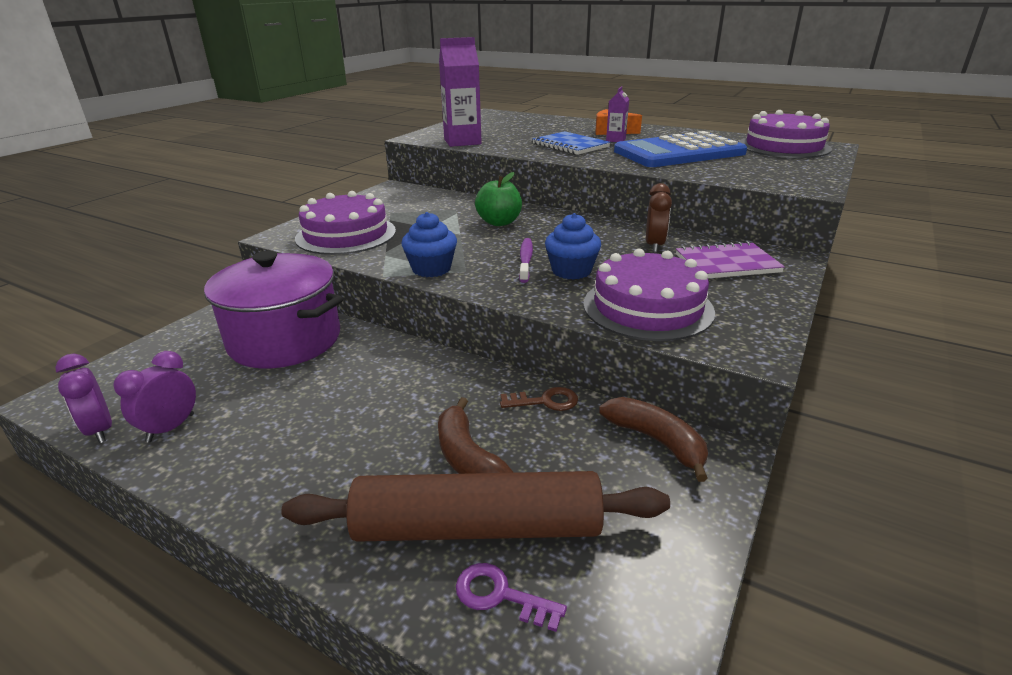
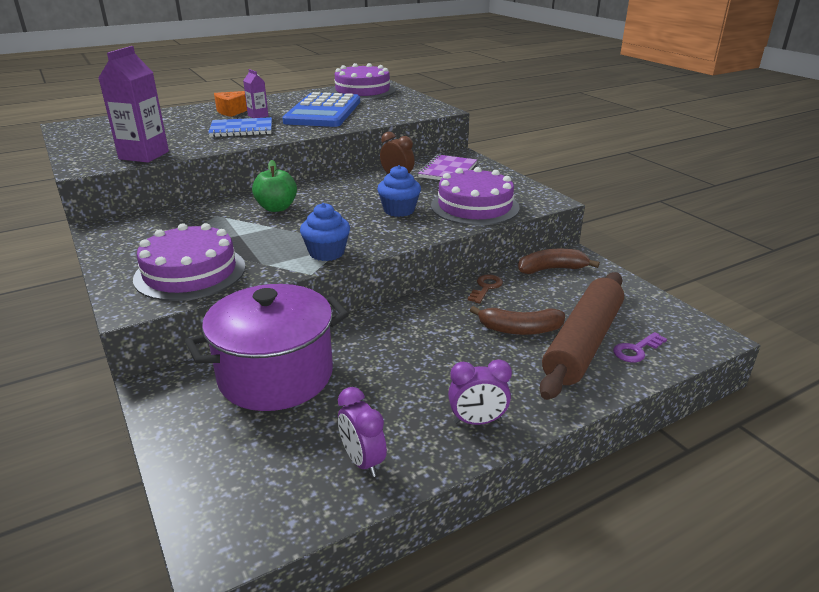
camera: 60 degrees left, 0 degrees up
purple clock [55,354,112,443] -> purple clock moved to [448,359,512,425]
purple toothbrush [519,238,533,283] -> none

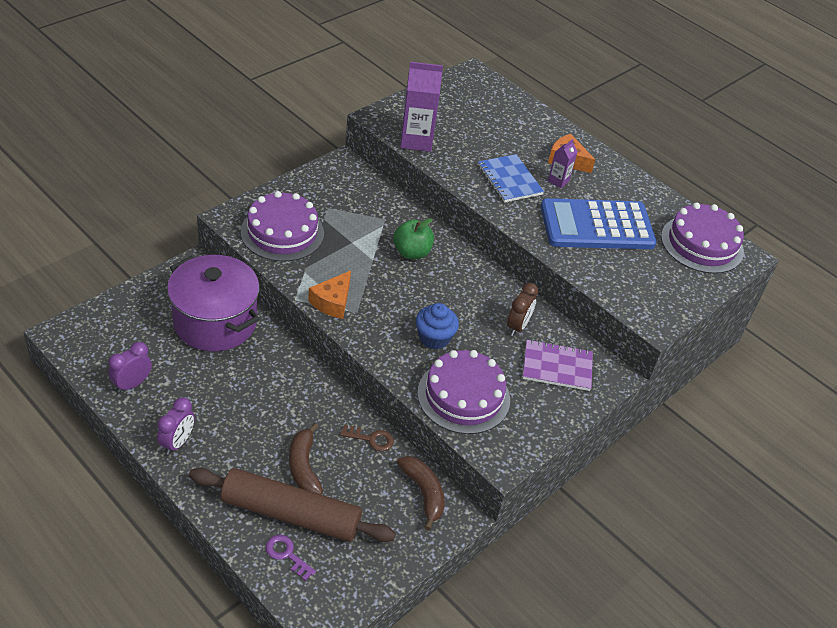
camera: 70 degrees right, 15 degrees up
blue cupcake [300,203,350,261] -> orange cheese [308,271,351,319]
purple clock [448,359,512,425] -> purple clock turned 135 degrees counterclockwise [157,397,195,455]

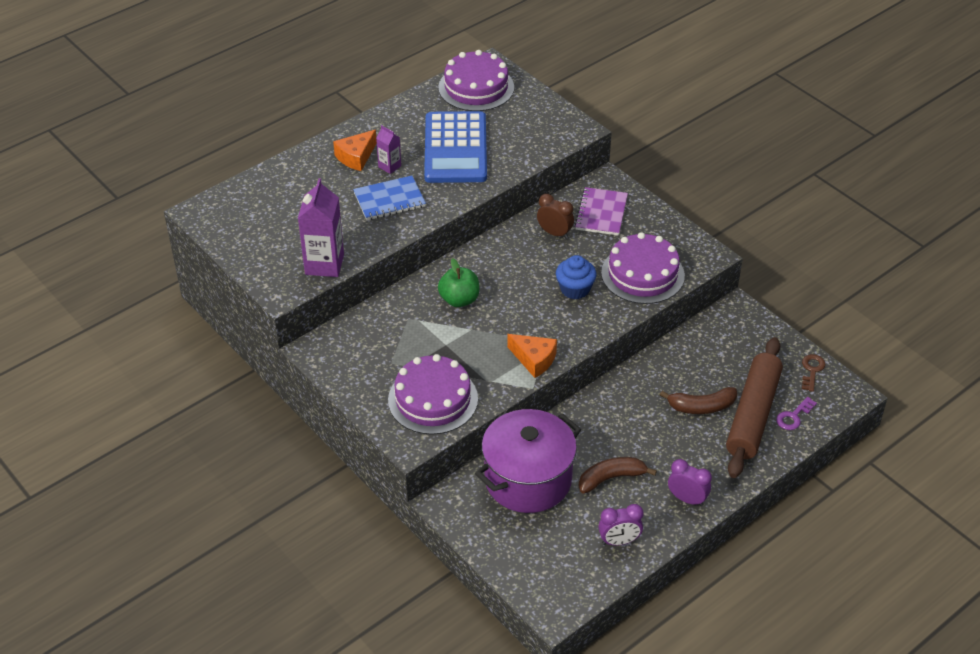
camera: 80 degrees left, 0 degrees up
purple clock [108,342,152,393] -> purple clock turned 60 degrees counterclockwise [598,504,643,546]
brown key [340,425,394,451] -> brown key moved to [802,354,825,392]
brown banana [397,456,444,530] -> brown banana moved to [578,457,657,494]

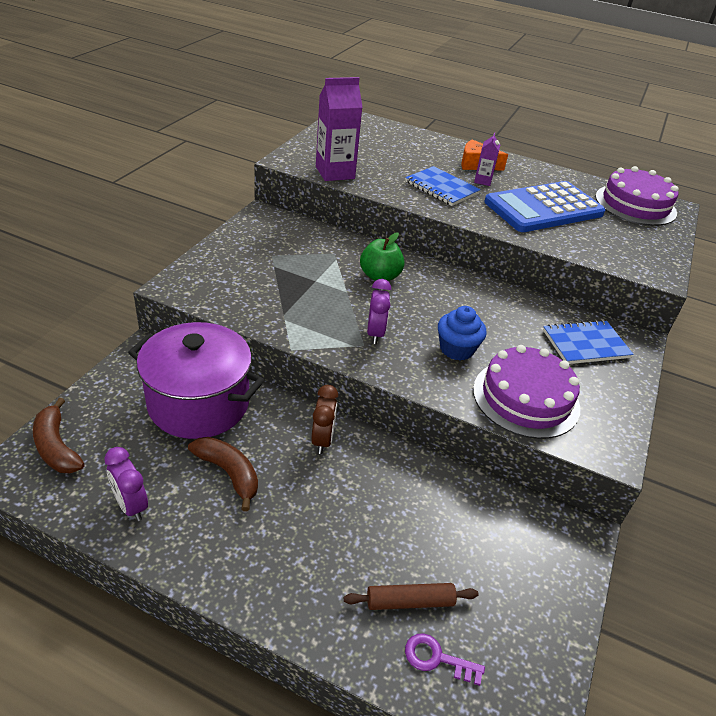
camera: 60 degrees right, 5 degrees down
purple cake [388,354,478,435] -> none
orange cheese [507,334,557,378] -> none
brown clock [537,194,574,239] -> brown clock moved to [311,385,338,454]
purple notebook [574,187,628,236] -> blue notebook [543,320,634,364]
brown banana [660,387,737,414] -> brown banana moved to [33,398,85,473]
purple clock [668,459,712,506] -> purple clock moved to [367,279,391,344]
brown rolling pin [726,337,783,478] -> brown rolling pin [344,583,478,610], size x0.48
brown key [802,354,825,392] -> none

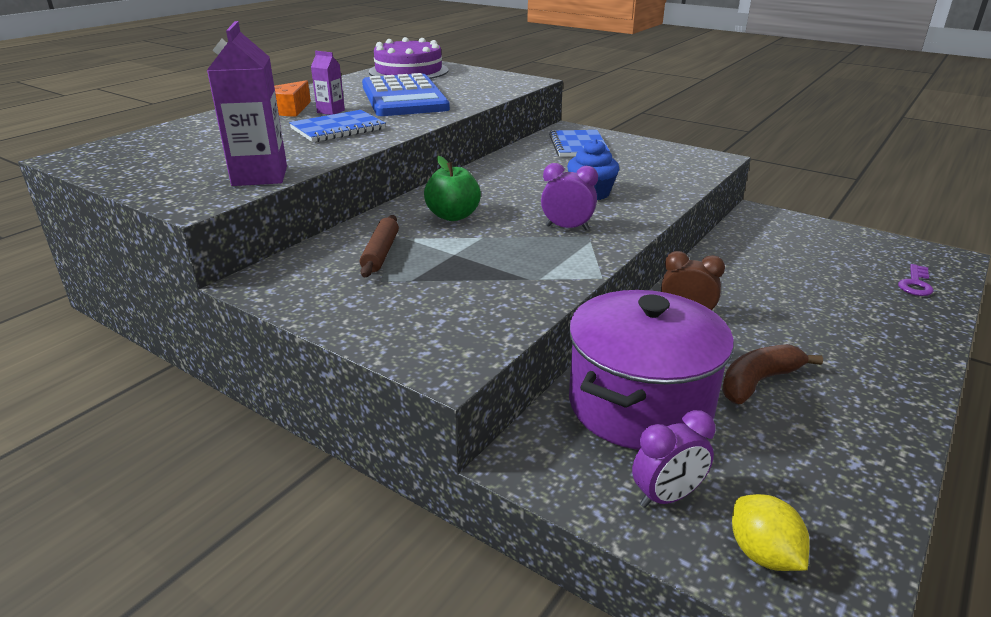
camera: 75 degrees left, 10 degrees down
brown banana [33,398,85,473] -> yellow lemon [732,494,810,571]
purple clock [104,447,148,521] -> purple clock moved to [632,410,716,508]
brown rolling pin [344,583,478,610] -> brown rolling pin moved to [360,215,399,277]
purple cake [473,345,580,439] -> none

